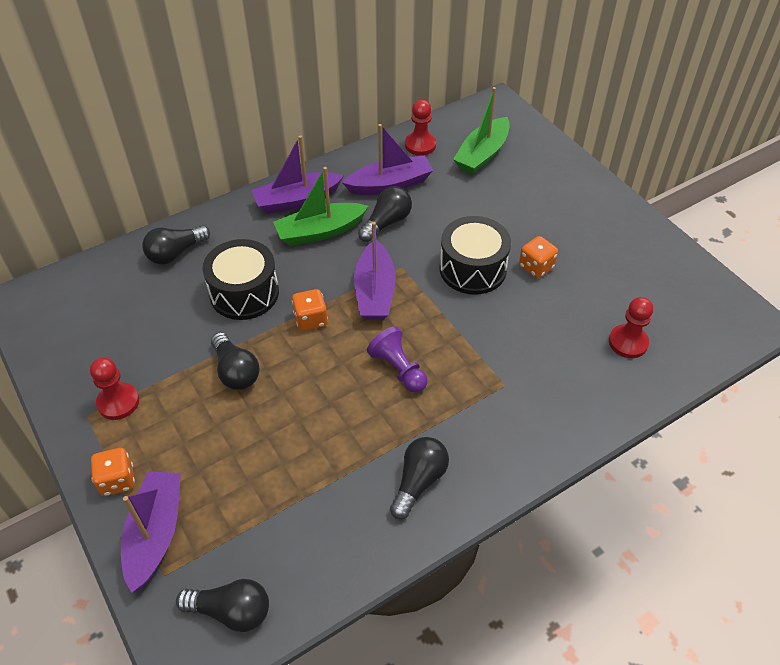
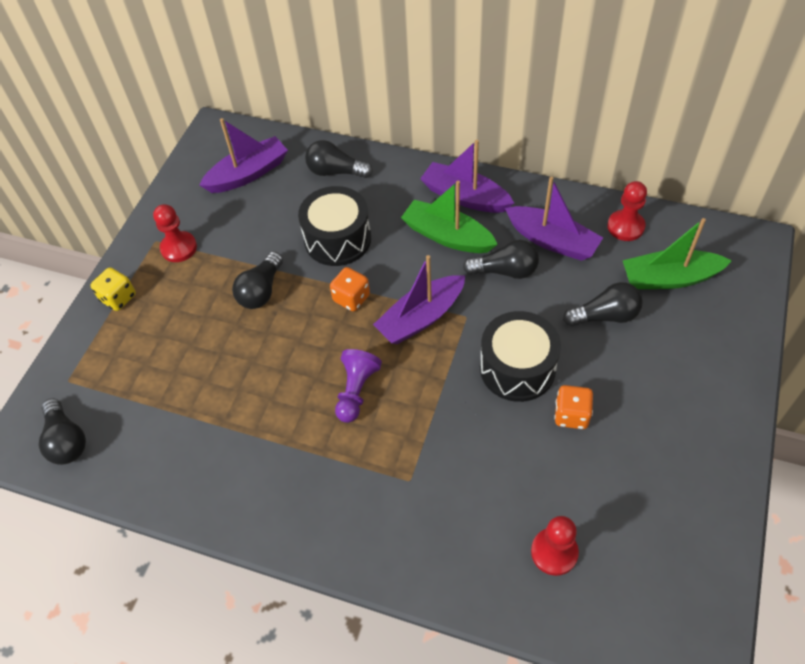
camera: 55 degrees right, 5 degrees up
orange dice [91,448,135,496] -> yellow dice [91,267,136,311]
purple boat [121,471,181,593] -> purple boat moved to [199,118,288,193]
black light bulb [390,437,449,519] -> black light bulb moved to [563,282,643,326]

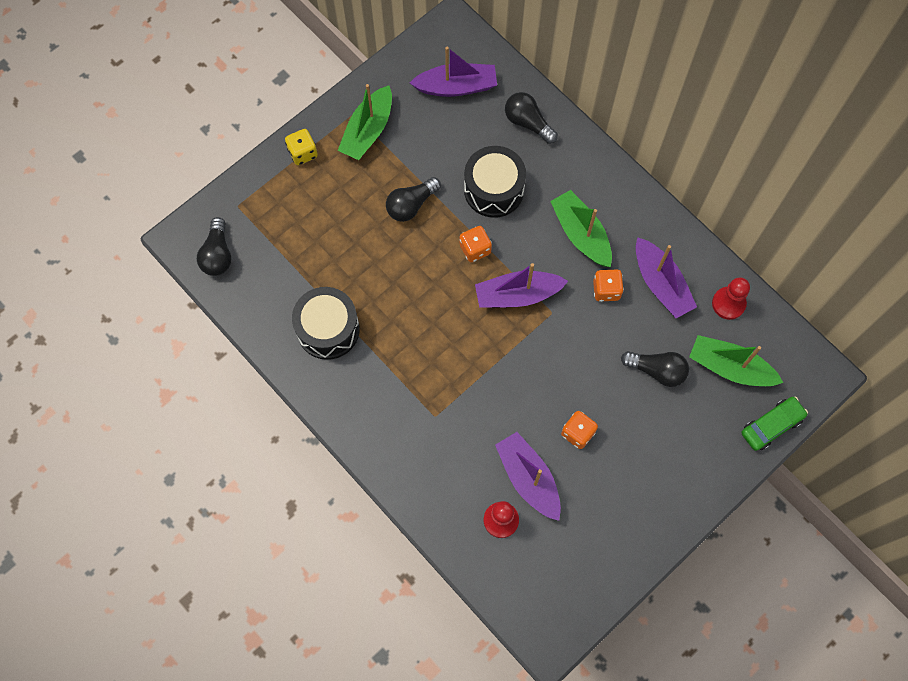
camera: 25 degrees right, 15 degrees up
red pawn [153,204,197,262] -> green boat [338,84,392,160]
purple pawn [335,349,382,423] -> none
purple boat [420,140,514,213] -> purple boat moved to [495,432,561,521]
black light bulb [463,240,539,279] -> orange dice [593,269,624,302]
black drum [480,311,561,402] -> black drum moved to [292,287,360,360]
none -> green car [741,397,808,451]

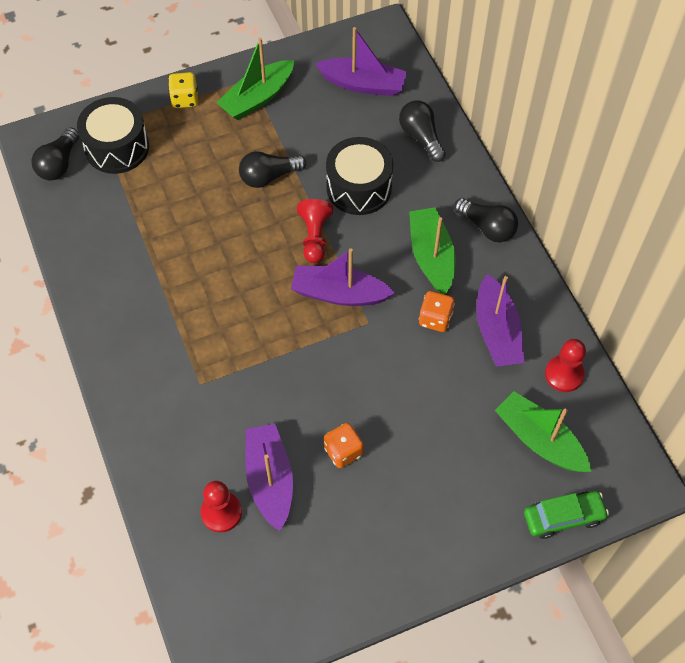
camera: 20 degrees right, 10 degrees down
black drum [292,287,360,360] -> black drum moved to [77,97,149,174]
orange dice [460,226,492,262] -> red pawn [297,199,333,263]
black light bulb [621,351,689,387] -> black light bulb moved to [454,198,518,242]

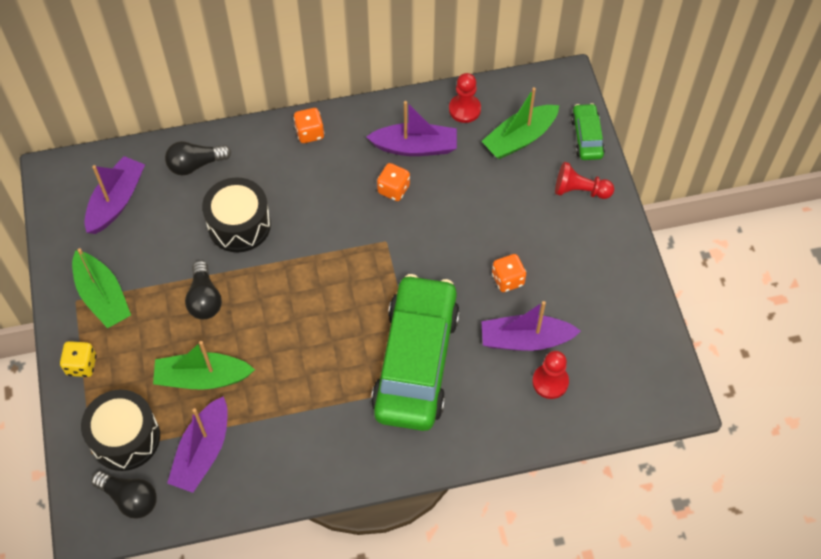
camera: 80 degrees left, 0 degrees up
purple boat [291,248,395,306] -> purple boat moved to [167,396,228,493]
red pawn [297,199,333,263] -> red pawn moved to [555,162,614,199]
green boat [409,207,455,294] -> green boat moved to [153,341,255,390]
black light bulb [454,198,518,242] -> orange dice [294,108,324,143]
none -> green car [371,274,460,431]

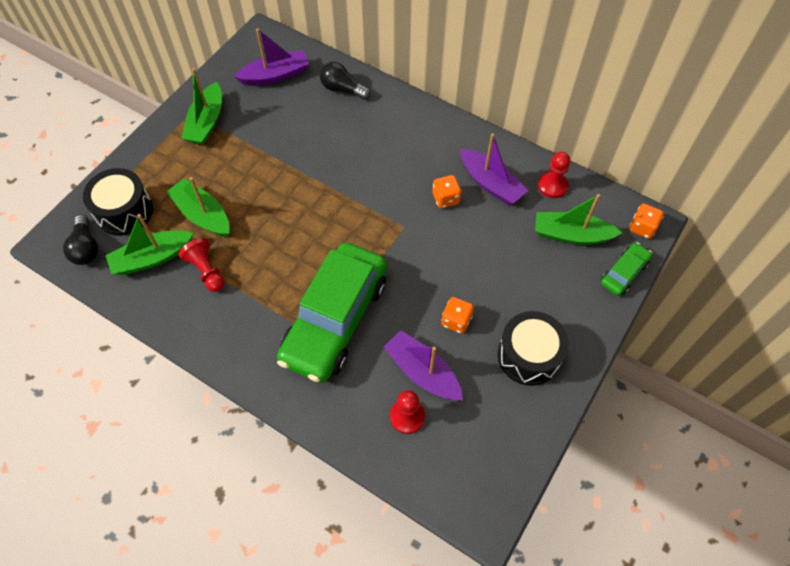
camera: 45 degrees right, 0 degrees up
yellow dice [60,341,97,377] -> none
purple boat [167,396,228,493] -> green boat [106,214,194,275]
black light bulb [185,261,222,319] -> none
black drum [202,177,271,252] -> black drum moved to [498,311,569,386]
orange dice [294,108,324,143] -> orange dice moved to [630,203,664,239]
green car [371,274,460,431] -> green car turned 150 degrees clockwise [277,242,387,383]
red pawn [555,162,614,199] -> red pawn moved to [179,238,225,292]

